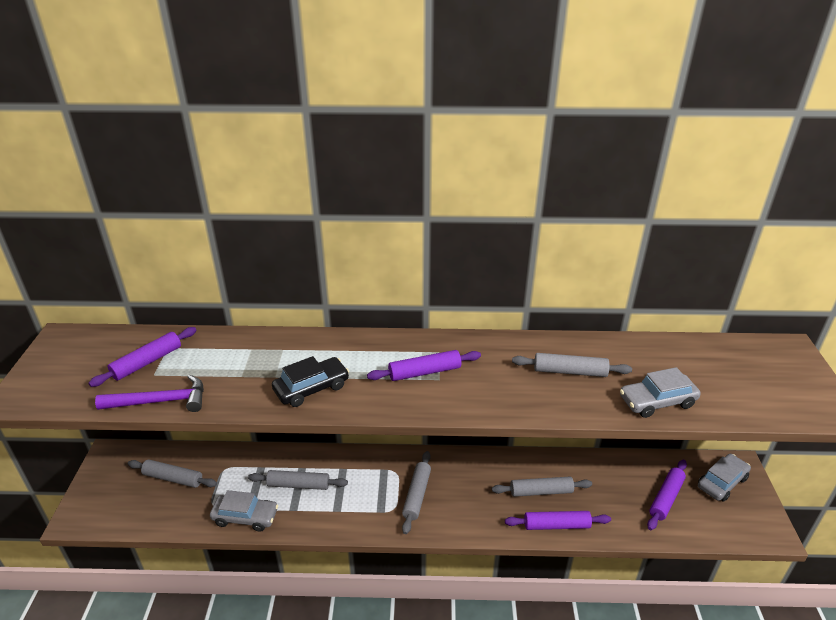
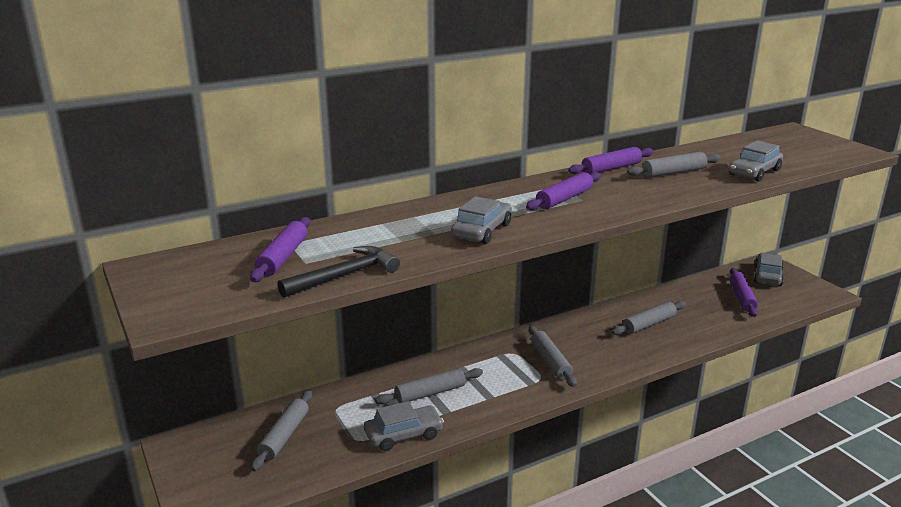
camera: 30 degrees left, 10 degrees down
purple hammer [95,375,204,412] -> black hammer [277,246,400,298]
grey rolling pin [128,459,217,488] -> grey rolling pin turned 60 degrees counterclockwise [251,390,313,472]
black car [272,356,349,407] -> grey car [451,196,512,244]
purple rolling pin [505,511,611,530] -> purple rolling pin moved to [568,147,653,174]

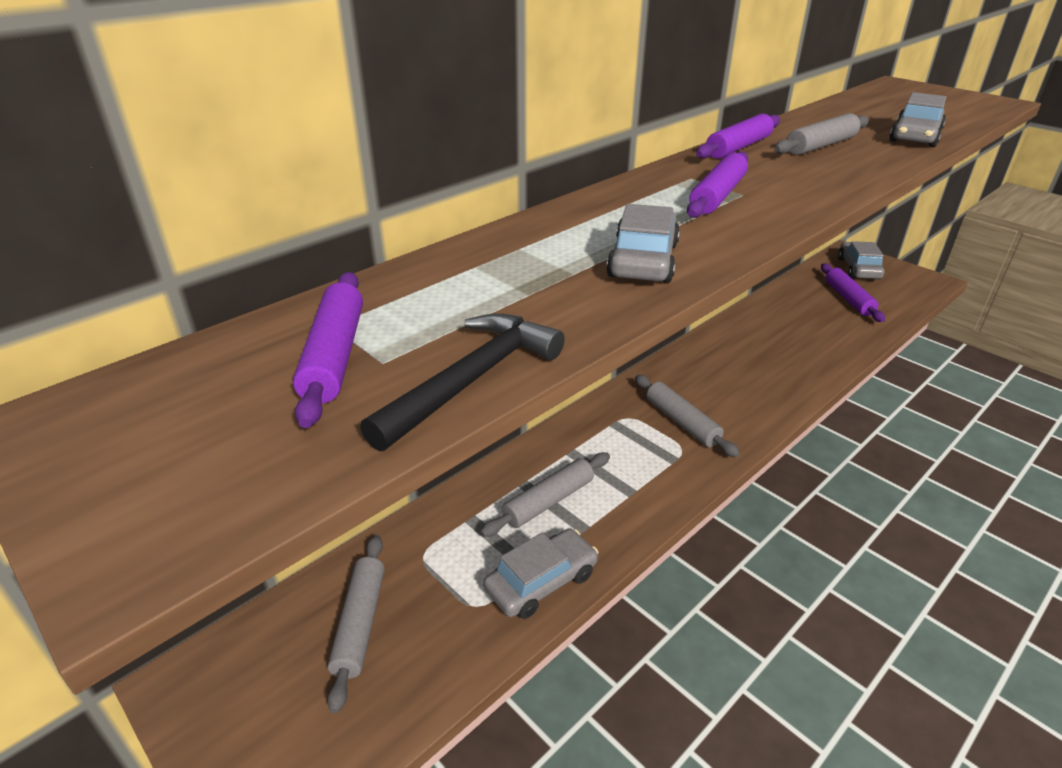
camera: 15 degrees left, 10 degrees up
grey rolling pin [612,301,686,335] -> none

